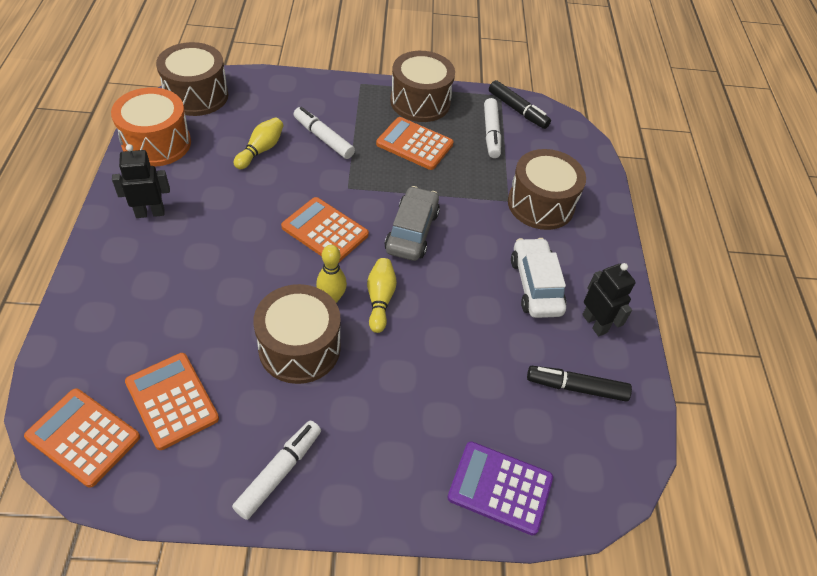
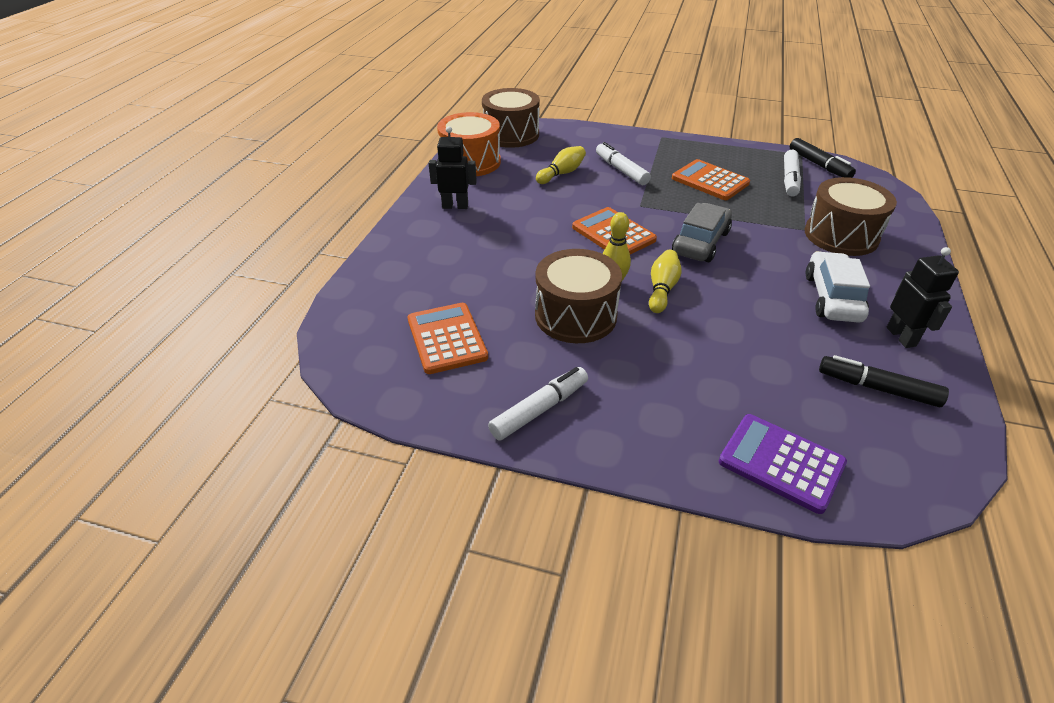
camera: 20 degrees right, 10 degrees down
orange calculator [24,388,140,488] -> none
brown drum [390,51,455,122] -> none

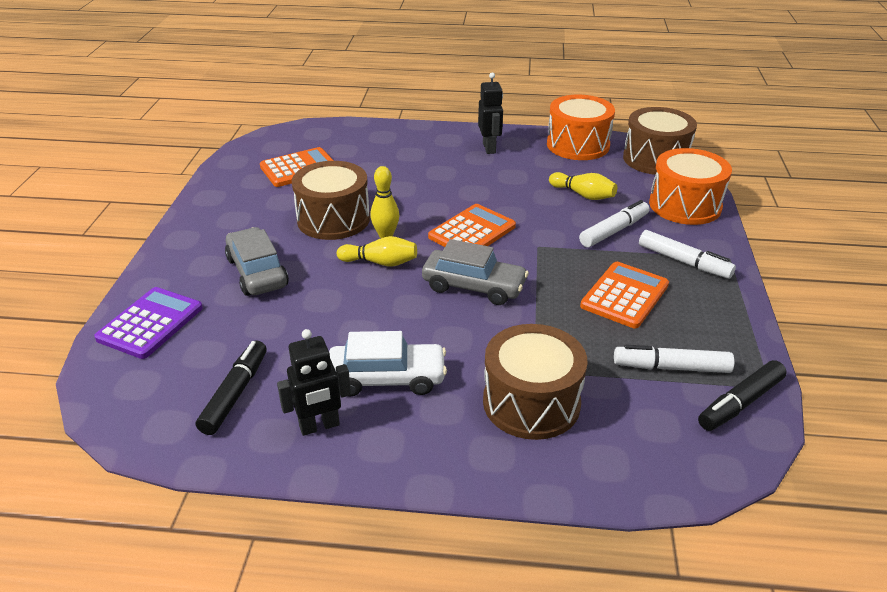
camera: 80 degrees right, 5 degrees down
white marker [488,367,588,441] -> white marker moved to [639,230,736,279]
none -> grey car [225,227,289,296]
none -> orange drum [649,148,732,225]

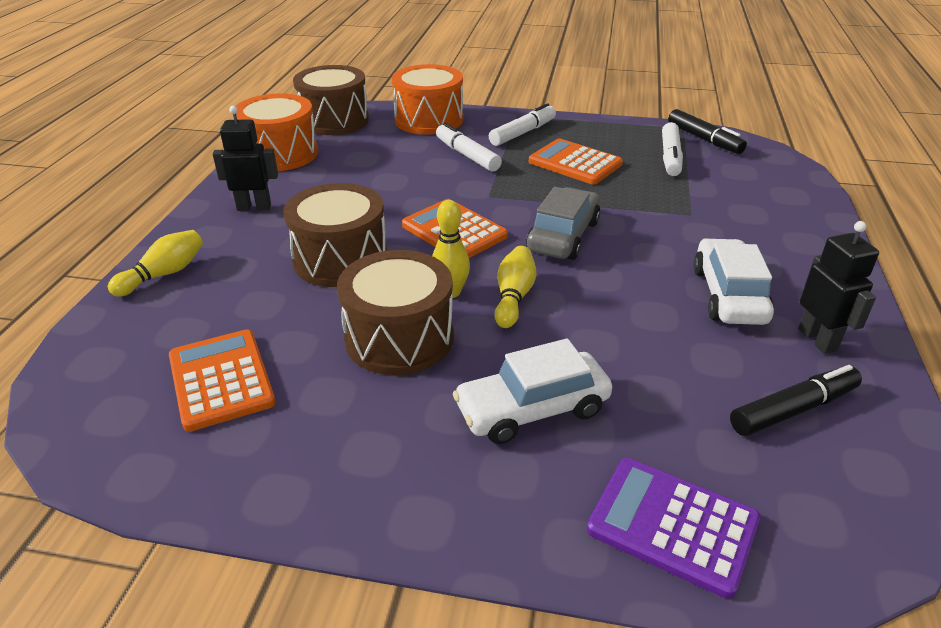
camera: 85 degrees left, 0 degrees up
black marker [196,341,267,435] -> black marker turned 135 degrees clockwise [730,365,862,436]
grey car [225,227,289,296] -> white car [453,338,612,444]
brown drum [483,324,588,440] -> brown drum moved to [283,183,388,287]
yellow bowling pin [549,172,617,200] -> yellow bowling pin moved to [108,230,203,297]

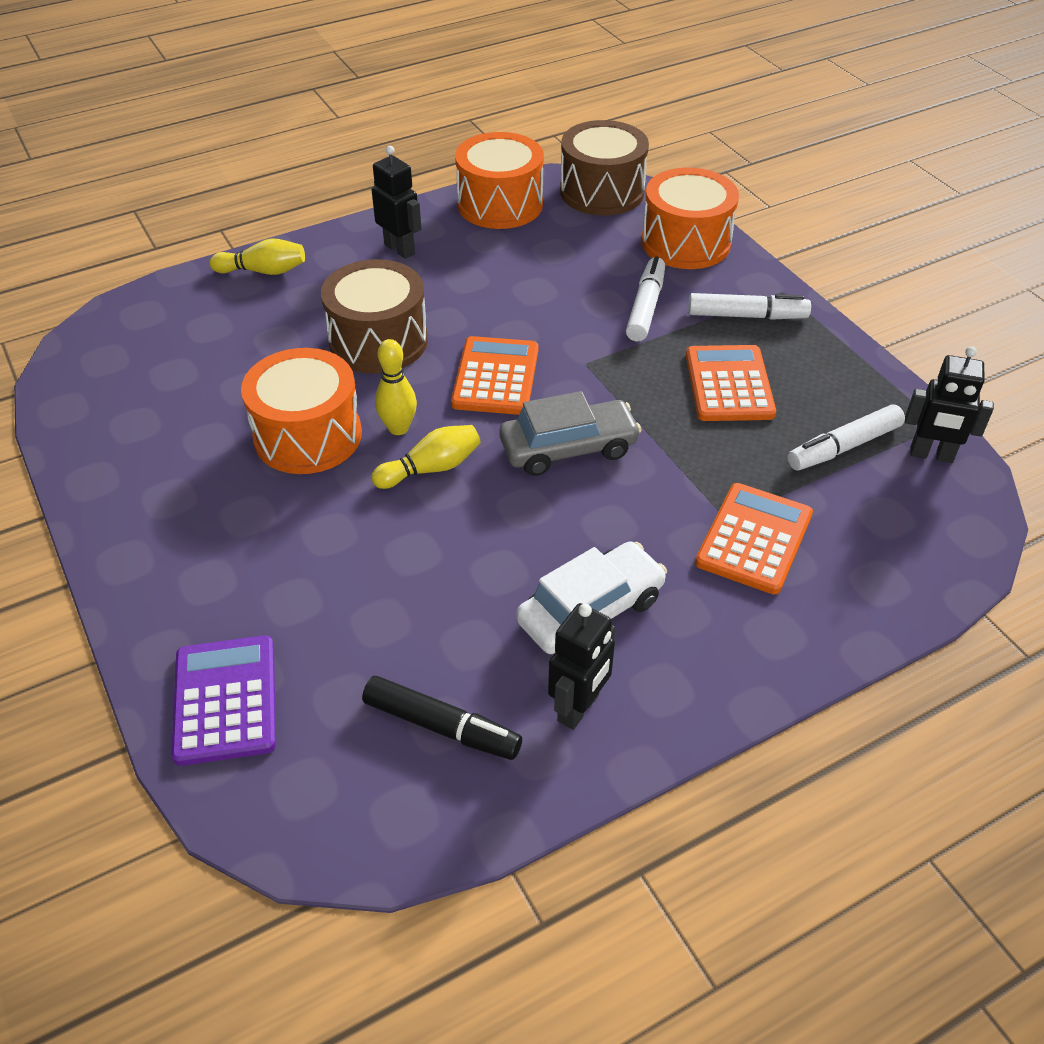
camera: 50 degrees right, 10 degrees up
orange calculator [169,329,276,432] -> orange calculator moved to [695,483,813,594]
brown drum [337,250,454,375] -> orange drum [241,348,362,474]
white car [453,338,612,444] -> none
black marker [668,109,747,154] -> black robot [905,346,994,463]

